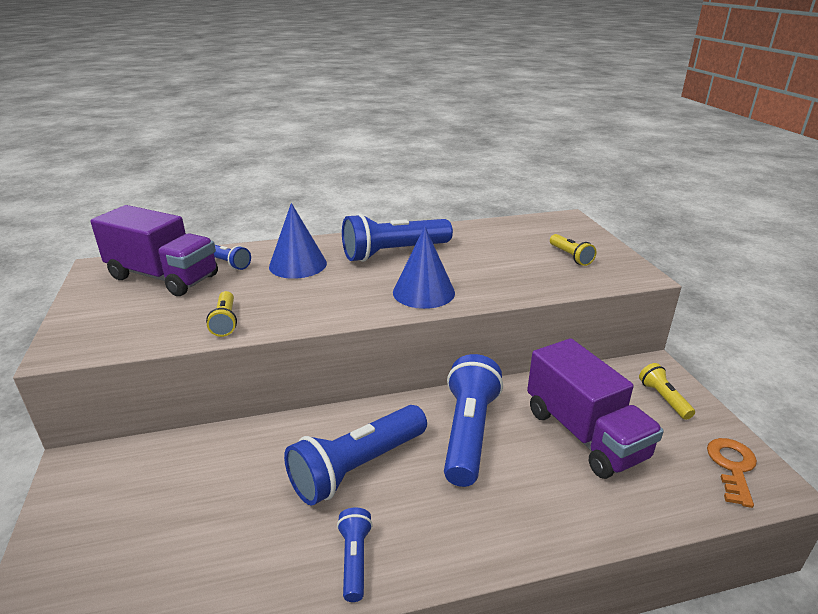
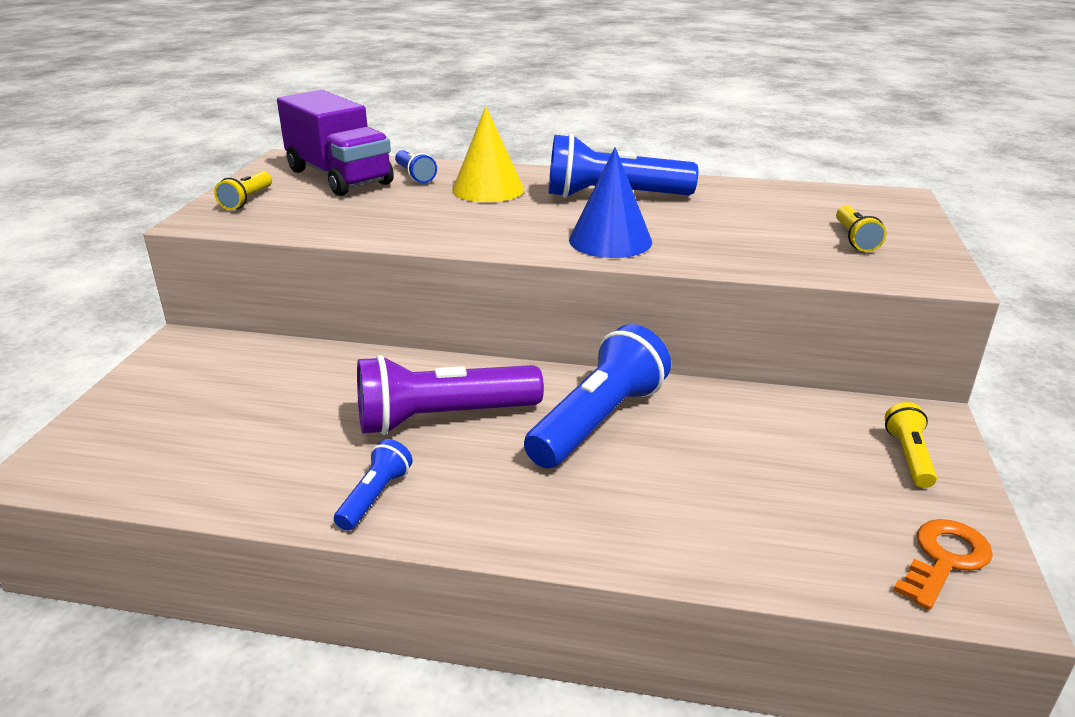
camera: 25 degrees right, 0 degrees up
yellow flashlight [206,291,237,337] -> yellow flashlight moved to [214,171,272,210]
blue cone [269,203,327,279] -> yellow cone [452,106,524,202]
blue flashlight [284,405,427,505] -> purple flashlight [357,355,544,435]
purple truck [527,338,664,479] -> none

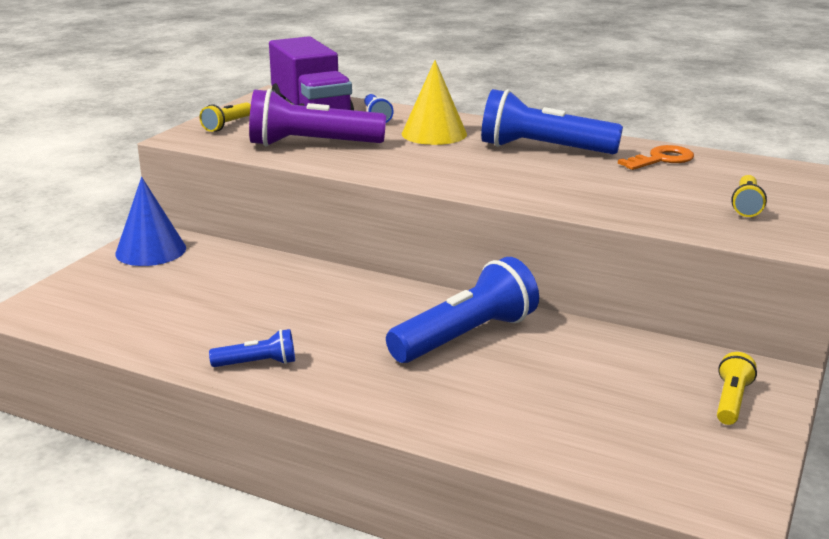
camera: 15 degrees right, 5 degrees down
blue flashlight [334,439,413,531] -> blue flashlight turned 45 degrees clockwise [209,329,295,367]
purple flashlight [357,355,544,435] -> purple flashlight moved to [249,89,386,146]
blue cone [569,147,652,258] -> blue cone moved to [115,177,186,266]
orange key [893,519,993,610] -> orange key moved to [618,145,694,170]

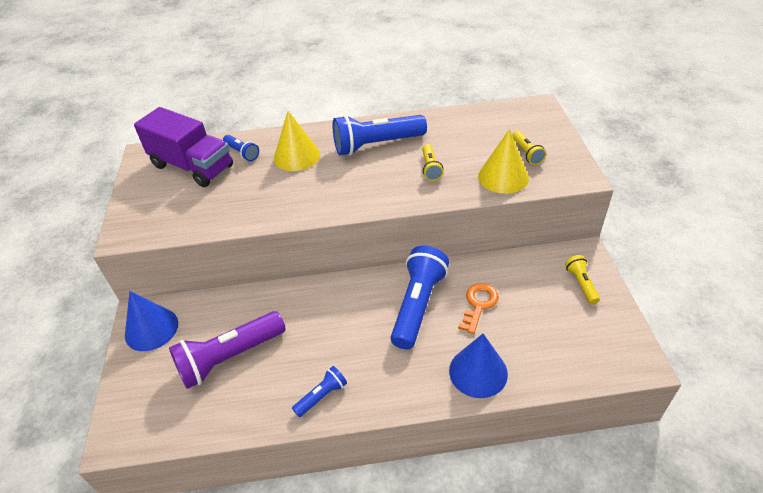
camera: 30 degrees left, 20 degrees up
yellow flashlight [200,102,251,132] -> yellow flashlight moved to [422,144,443,181]
purple flashlight [249,89,386,146] -> purple flashlight moved to [169,311,286,389]
orange key [618,145,694,170] -> orange key moved to [458,283,499,334]
none -> blue cone [449,334,508,398]
none -> yellow cone [478,129,529,194]

